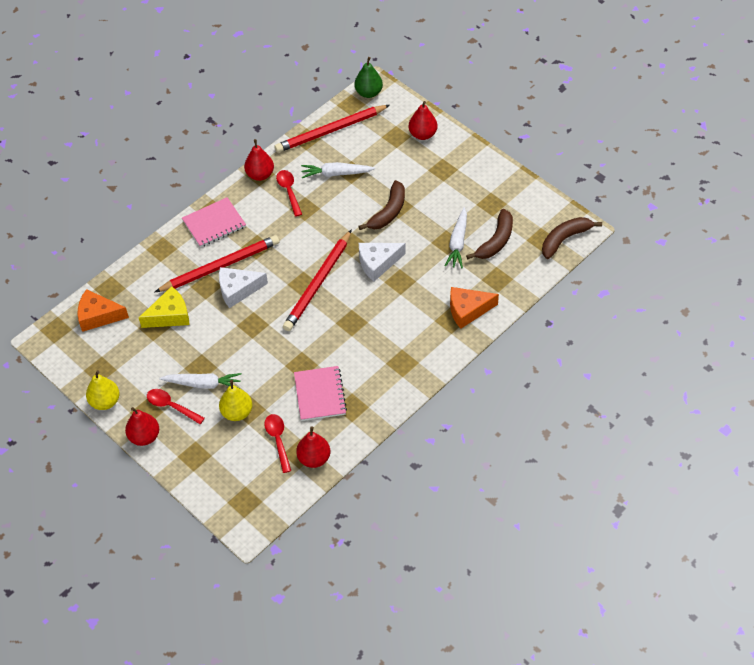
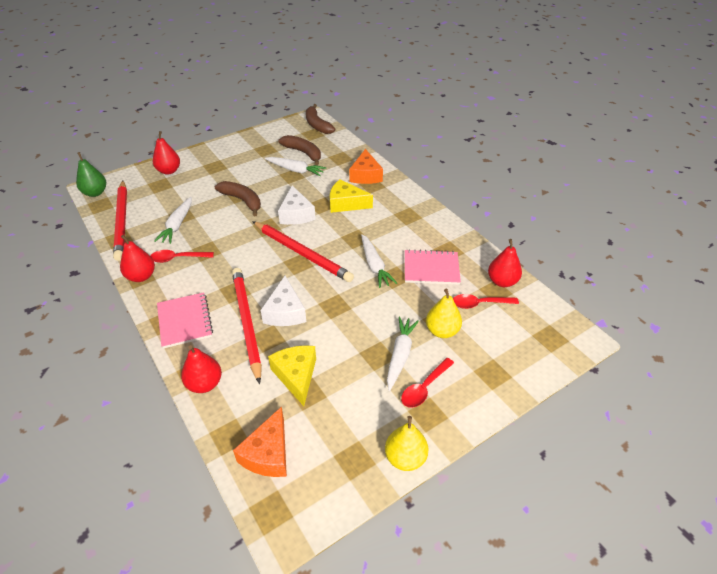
camera: 80 degrees left, 10 degrees down
red pear [125,407,159,446] -> red pear moved to [181,345,222,393]
none -> yellow cheese [330,179,373,213]
none -> white carrot [361,234,397,288]

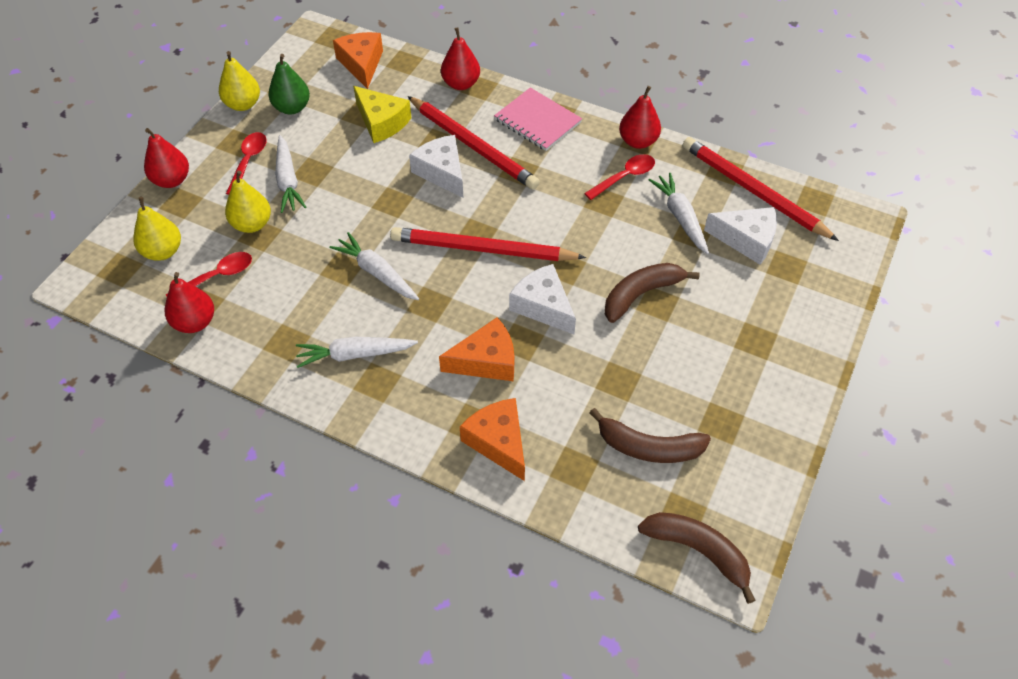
camera: 150 degrees right, 10 degrees up
green pear [76,152,106,197] -> green pear moved to [268,54,310,114]
red pear [153,131,180,175] -> red pear moved to [144,128,189,188]
brown banana [215,181,261,216] -> brown banana turned 135 degrees clockwise [605,263,699,323]
white carrot [265,157,326,176] -> white carrot moved to [296,337,418,368]
yellow cheese [330,179,373,213] -> orange cheese [439,317,514,381]
pink notebook [405,249,461,285] -> none
none -> yellow pear [133,197,181,261]
none -> white cheese [704,207,777,265]

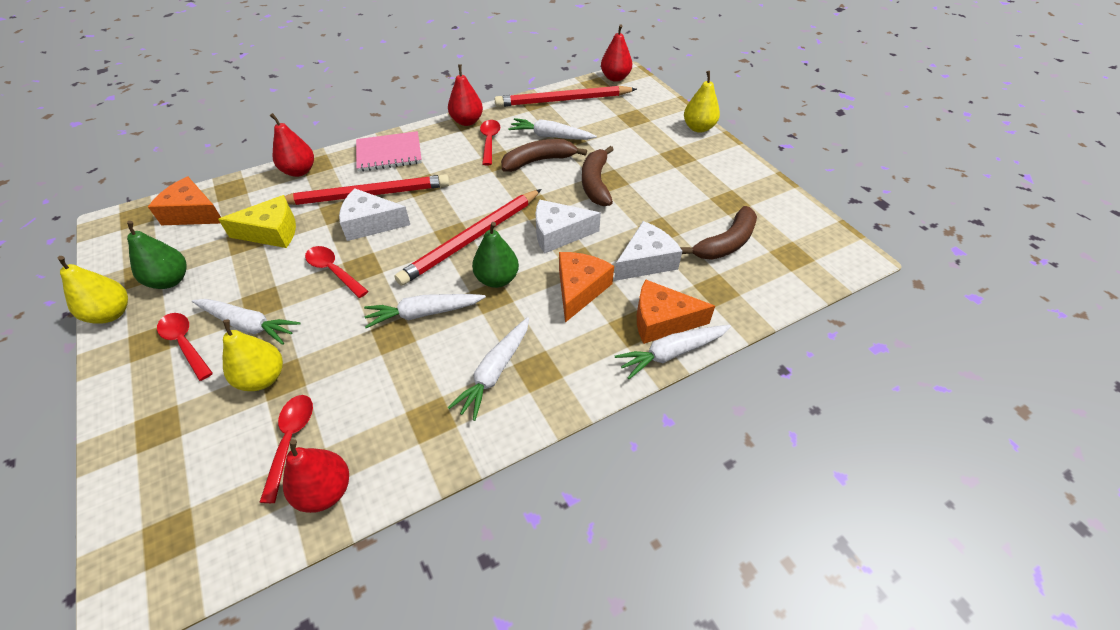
camera: 55 degrees left, 5 degrees down
yellow pear [133,197,181,261] -> yellow pear moved to [684,71,720,133]
red pear [144,128,189,188] -> red pear moved to [601,24,632,82]
brown banana [638,512,756,604] -> brown banana moved to [501,139,587,172]
white cheese [704,207,777,265] -> white cheese moved to [614,221,682,281]
none -> red spoon [305,246,368,298]
none -> green pear [472,222,519,288]
none -> white carrot [615,325,731,379]

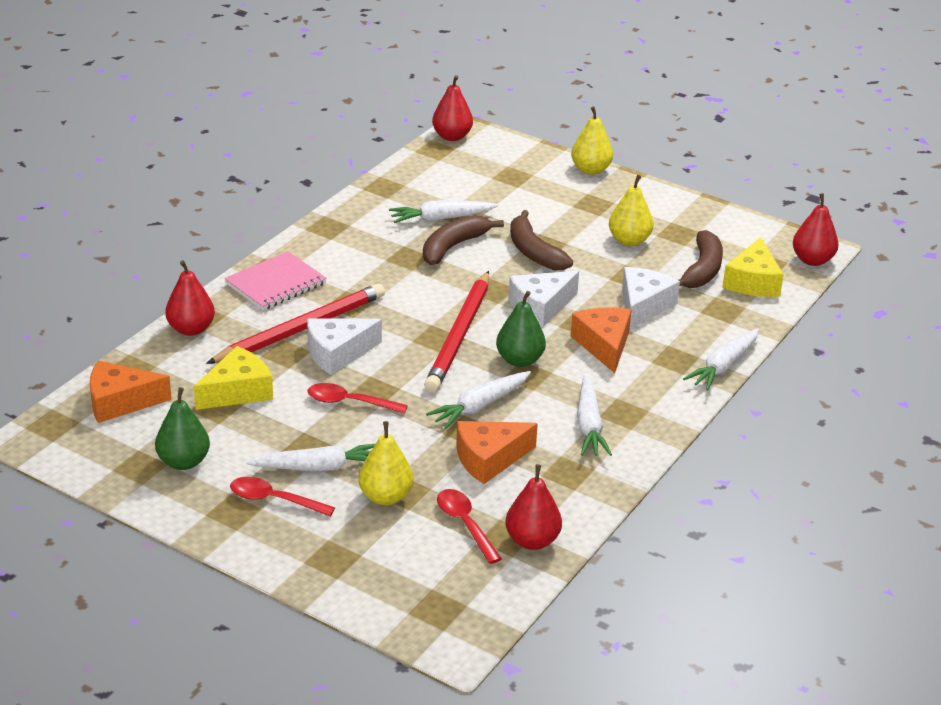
camera: 30 degrees left, 15 degrees down
yellow pear [58,256,128,324] -> yellow pear moved to [609,175,653,246]
red pear [448,65,483,126] -> red pear moved to [793,193,838,266]
red spoon [480,120,500,165] -> none
red pencil [495,86,637,107] -> none
orange cheese [637,279,715,344] -> orange cheese moved to [456,421,538,484]
none -> yellow cheese [722,237,784,297]

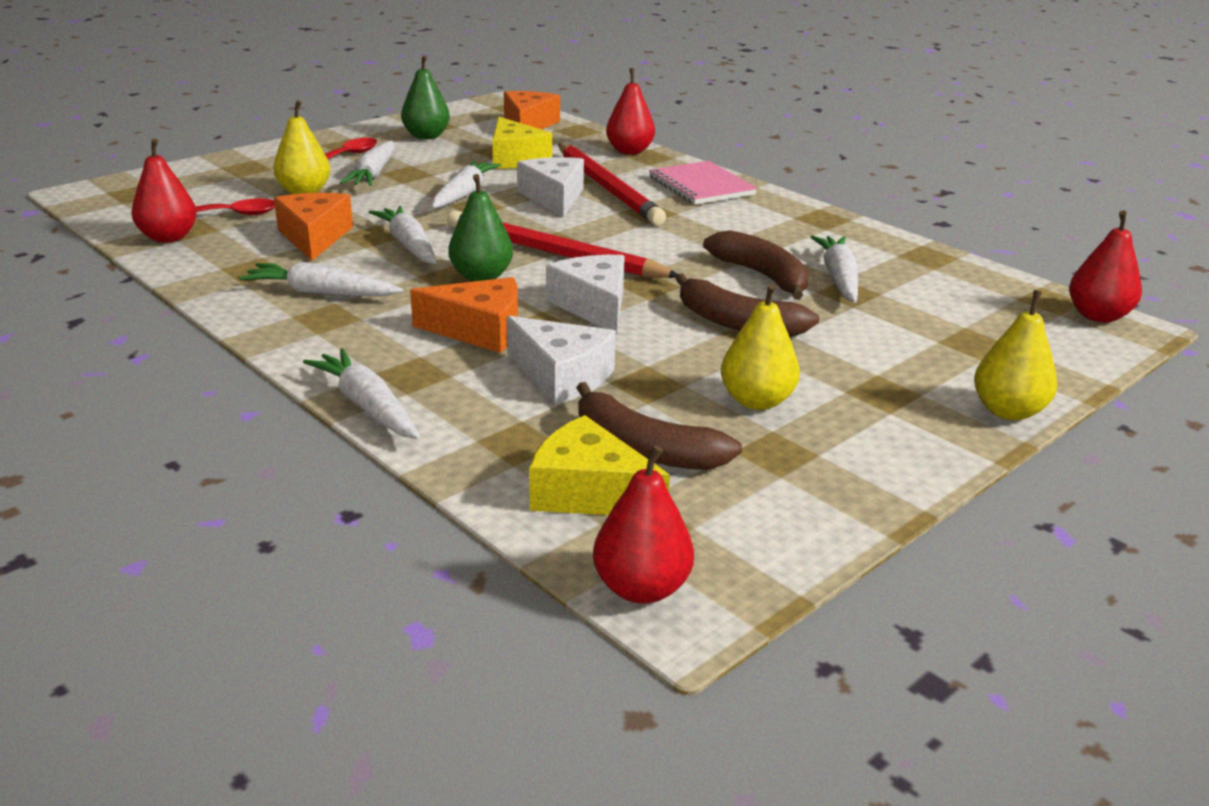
camera: 105 degrees right, 5 degrees down
red spoon [308,383,408,414] -> white carrot [432,160,501,208]
brown banana [510,210,573,270] -> brown banana turned 135 degrees counterclockwise [675,273,820,337]

